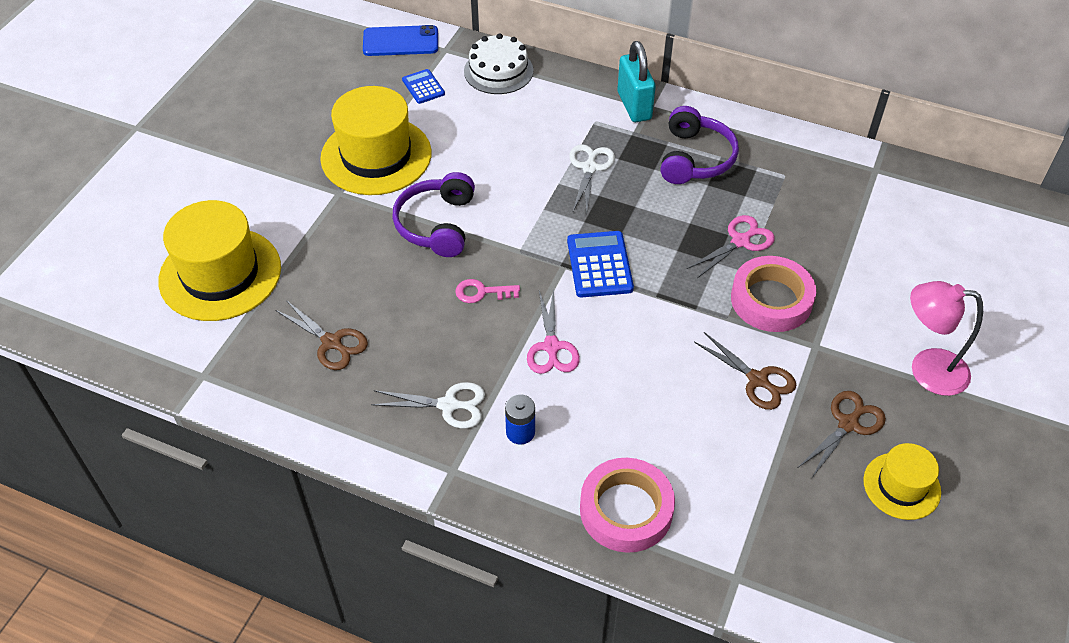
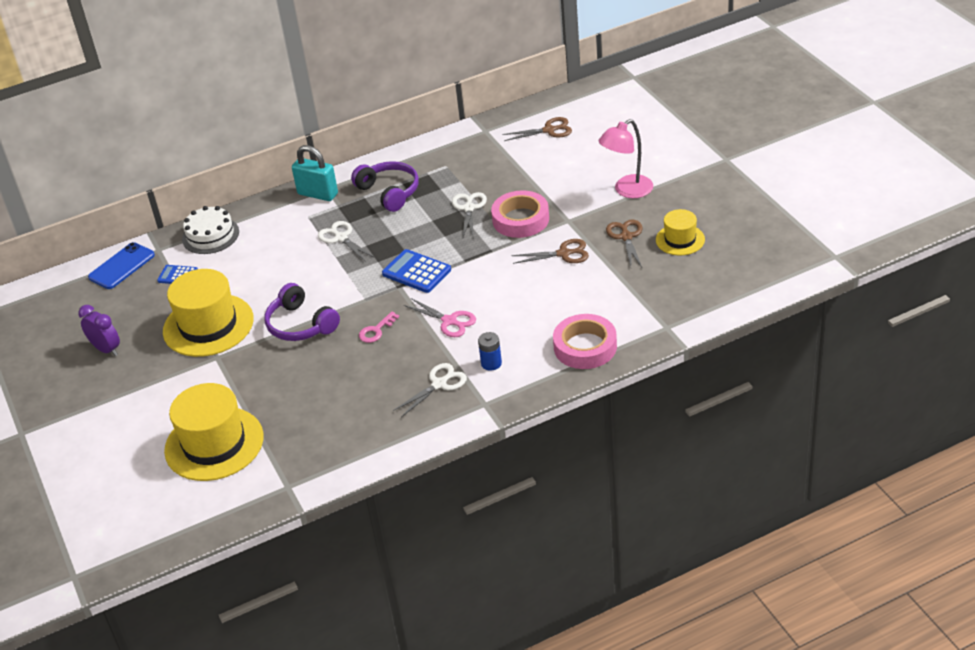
camera: 45 degrees left, 10 degrees down
brown scissors [275,300,368,370] -> brown scissors moved to [502,117,572,141]
pink scissors [687,215,775,278] -> white scissors [452,192,487,237]
none -> purple clock [78,305,120,356]

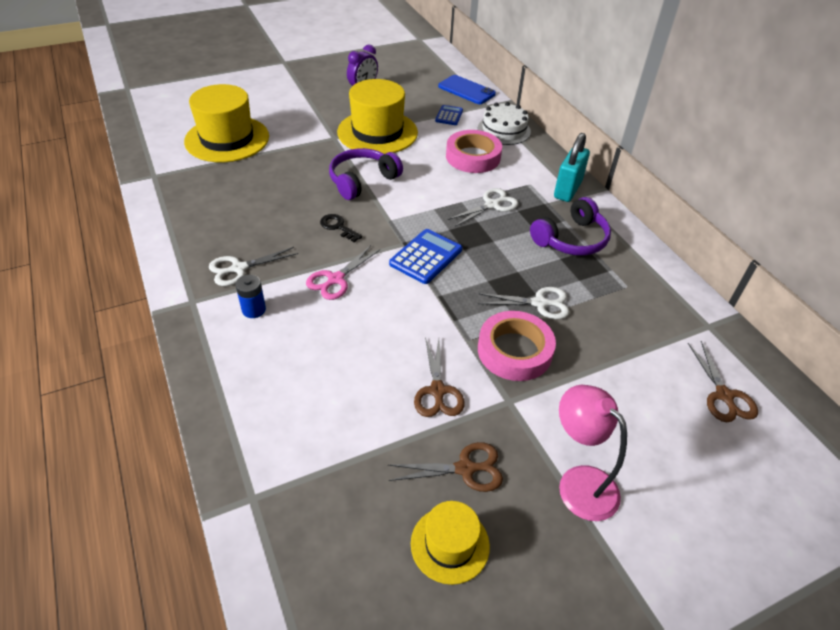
camera: 85 degrees right, 5 degrees up
pink key [359,311,399,343] -> black key [320,214,362,242]
white scissors [393,363,467,417] -> white scissors turned 105 degrees clockwise [209,247,298,286]
pink tape [553,314,617,369] -> pink tape moved to [446,130,502,173]

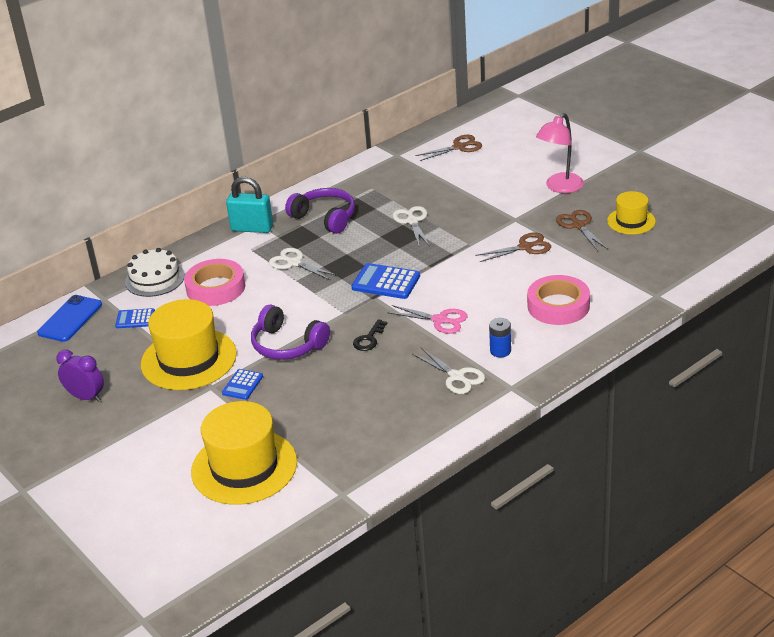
camera: 100 degrees left, 10 degrees down
pink tape [478,311,556,381] -> pink tape moved to [527,275,590,325]
none -> blue calculator [222,369,263,400]

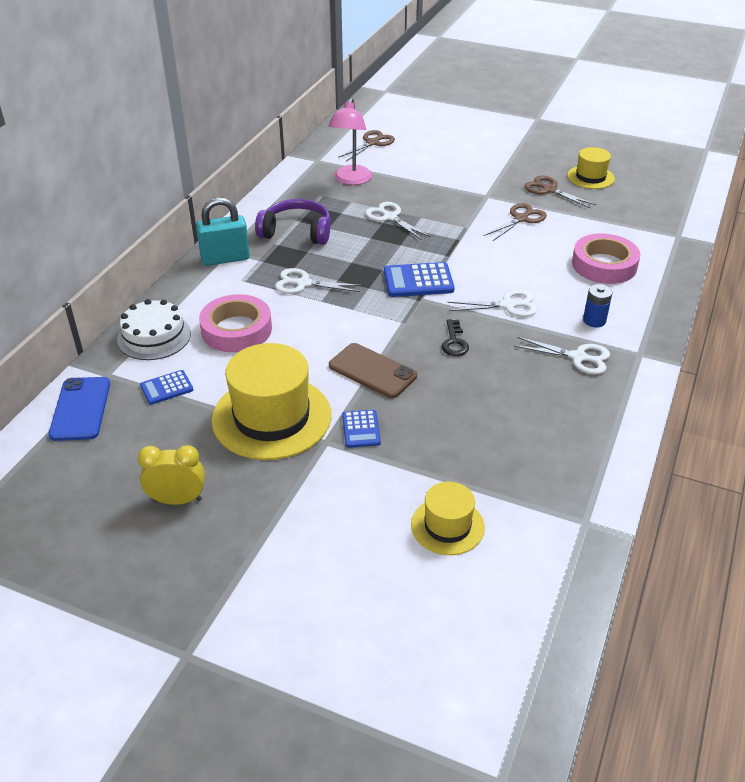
camera: 30 degrees left, 5 degrees up
purple clock [56,349,104,402] -> yellow clock [138,445,205,505]
yellow hat [191,401,297,505] -> yellow hat [411,482,485,555], size x0.55
purple headphones [251,305,330,360] -> brown phone [329,343,417,398]
pink scissors [387,305,467,334] -> white scissors [447,290,538,317]
pink lamp [536,113,584,193] -> pink lamp moved to [328,98,372,185]

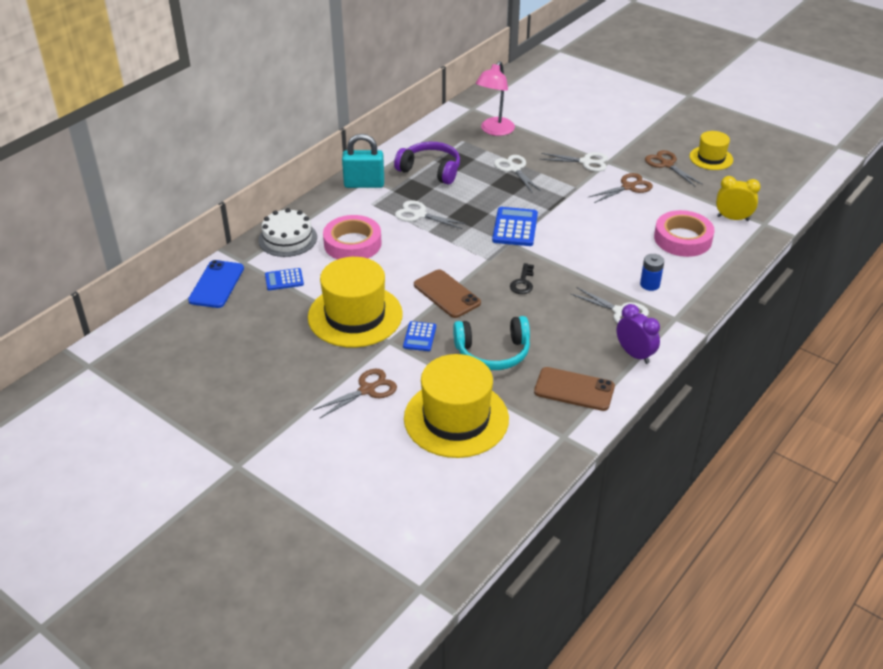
camera: 15 degrees right, 0 degrees up
yellow clock [138,445,205,505] -> yellow clock moved to [716,176,761,221]
brown scissors [338,130,395,161] -> brown scissors moved to [313,368,397,419]
blue calculator [384,262,455,297] -> blue calculator turned 90 degrees clockwise [492,207,538,246]
yellow hat [411,482,485,555] -> yellow hat [404,354,509,458], size x1.83
white scissors [447,290,538,317] -> white scissors moved to [540,152,608,172]
none -> turquoise headphones [453,316,530,370]
none -> brown phone [534,367,615,411]
none -> purple clock [617,304,660,364]

